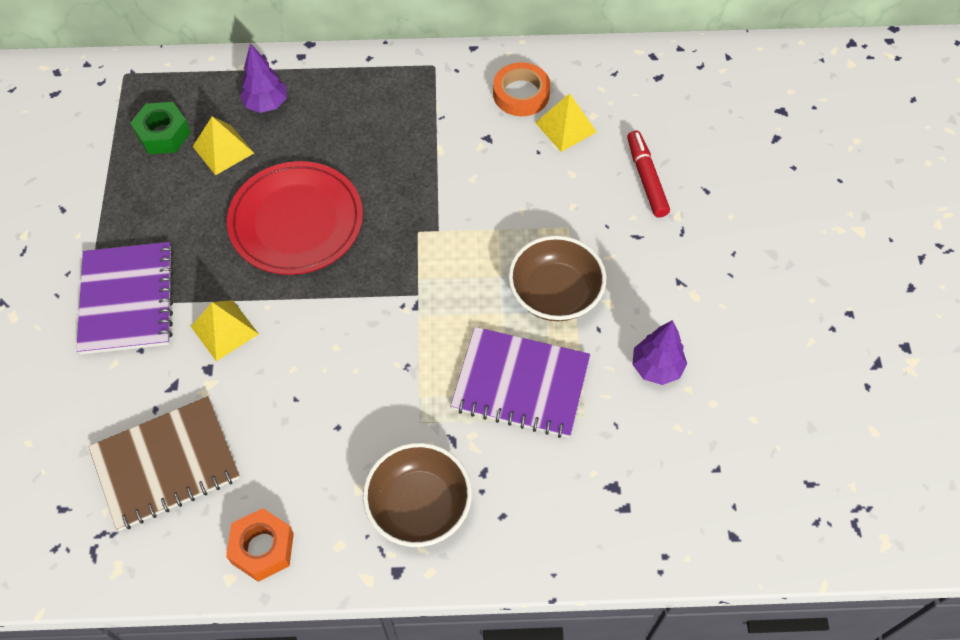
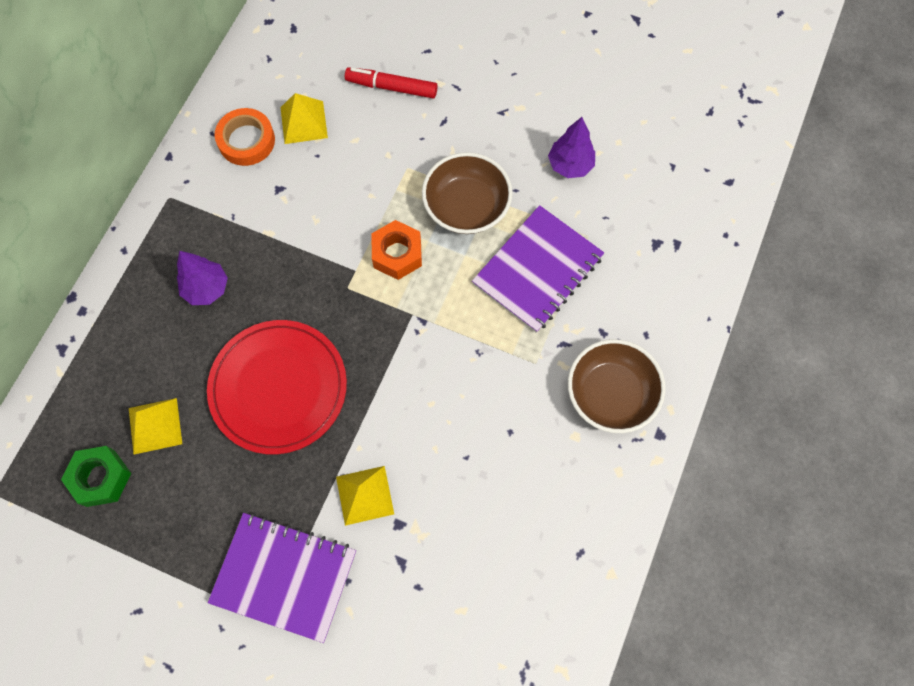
camera: 65 degrees left, 10 degrees up
brown notebook [89,396,240,531] -> none
orange nut [226,508,294,582] -> orange nut moved to [371,220,422,280]
purple tree [240,43,287,113] -> purple tree moved to [177,251,228,305]

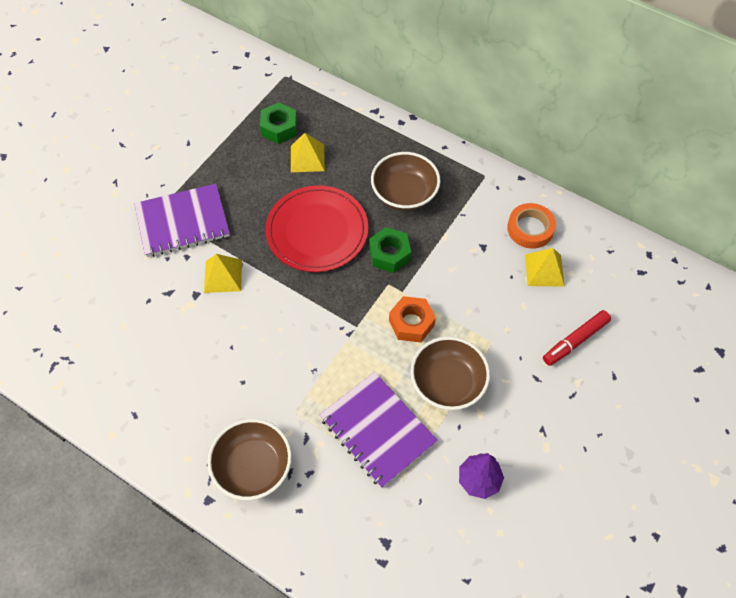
camera: 100 degrees right, 10 degrees down
purple tree [177,251,228,305] -> brown bowl [371,152,441,211]
purple notebook [208,513,356,643] -> purple notebook turned 45 degrees clockwise [134,183,230,257]
red marker [345,67,438,99] -> red marker turned 150 degrees counterclockwise [543,310,611,366]
none -> green nut [369,227,411,273]

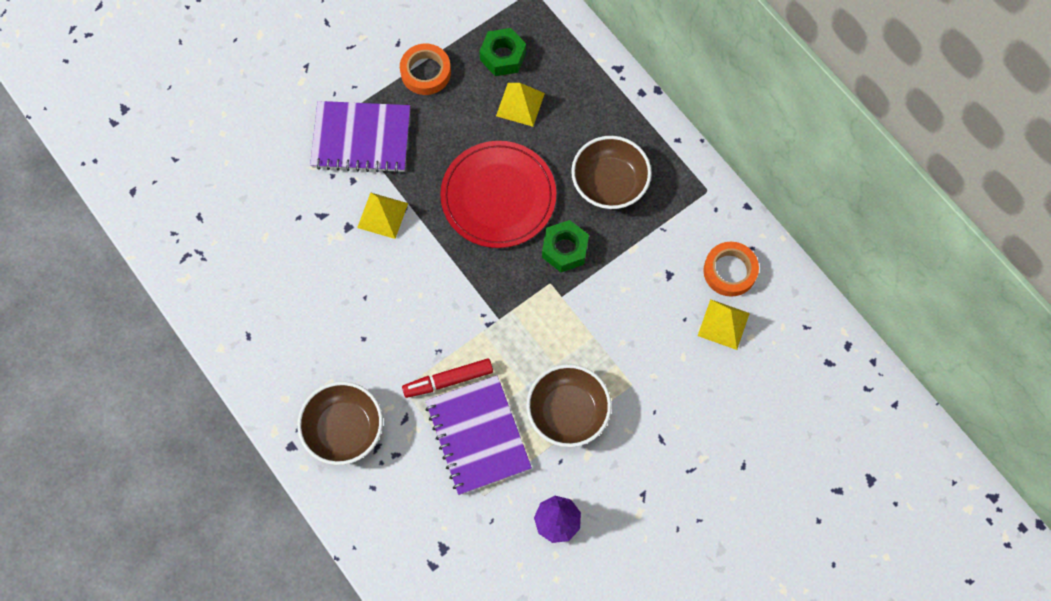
camera: 20 degrees right, 10 degrees up
orange nut [389,296,436,342] -> none
red marker [543,310,611,366] -> red marker moved to [402,358,493,398]
none -> orange tape [400,44,451,95]

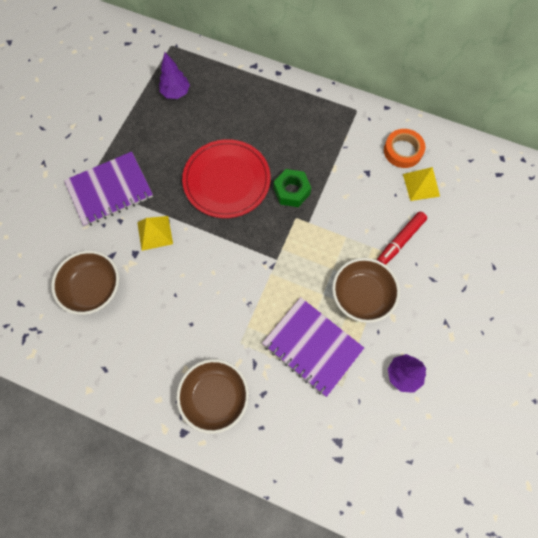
camera: 30 degrees left, 0 degrees up
orange tape [400,44,451,95] -> none
red marker [402,358,493,398] -> red marker moved to [377,212,427,265]
green nut [479,28,526,76] -> purple tree [159,52,190,99]
yellow pyramid [496,83,545,127] -> none
brown bowl [571,136,652,209] -> brown bowl moved to [51,250,119,315]

